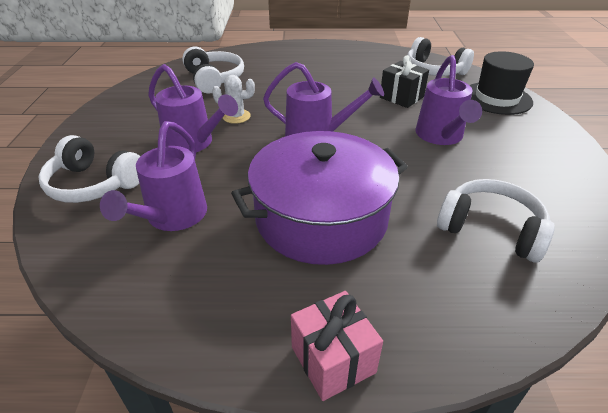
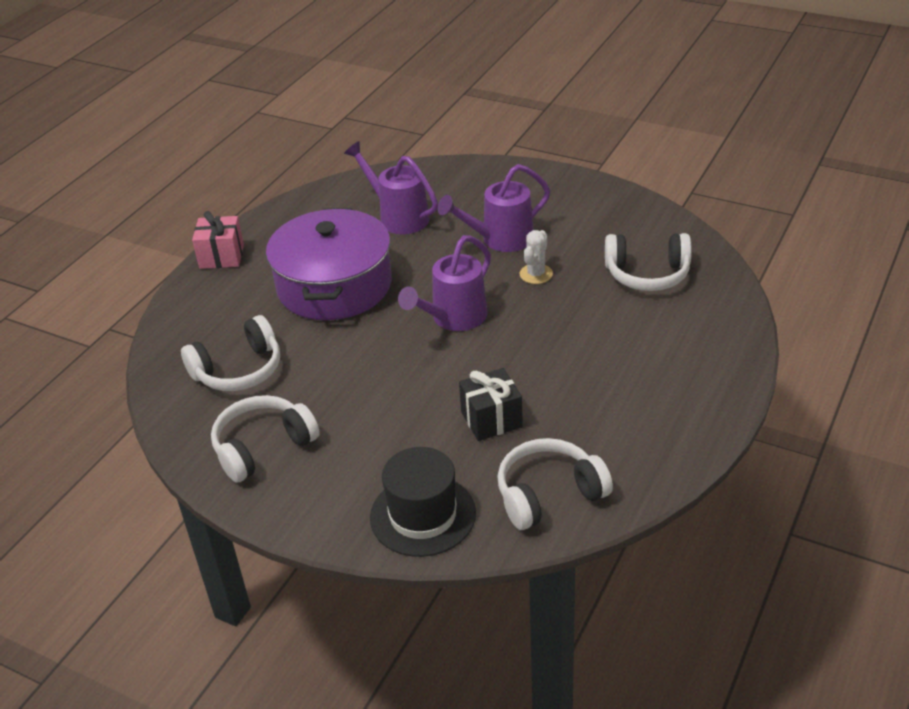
camera: 120 degrees right, 0 degrees up
white headphones [38,135,140,203] -> white headphones moved to [211,395,320,483]
purple watering can [415,55,482,145] -> none

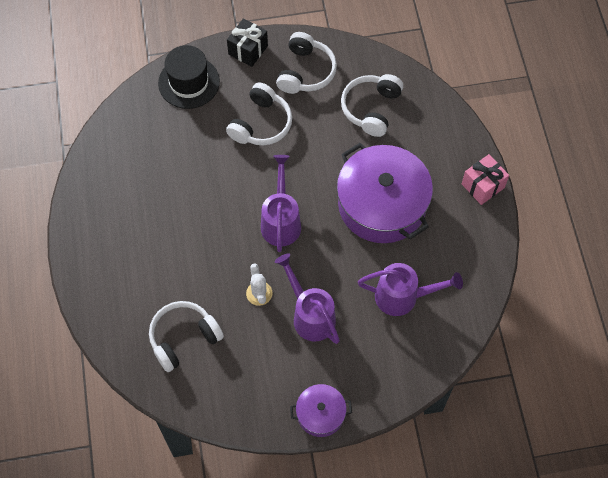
camera: 140 degrees right, 25 degrees up
purple watering can [437,164,550,252] -> purple watering can turned 60 degrees counterclockwise [275,253,340,344]
black gift [459,368,523,441] -> black gift moved to [227,18,268,67]
white headphones [497,438,613,530] -> white headphones moved to [226,82,292,145]
none -> purple pot [290,384,352,437]

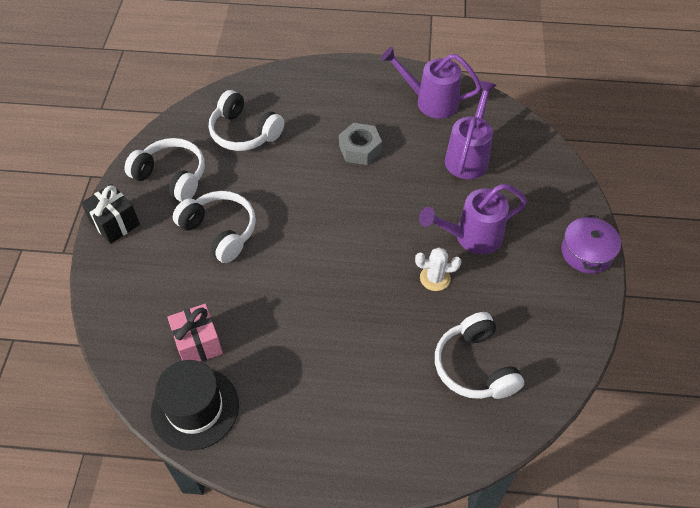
camera: 75 degrees left, 10 degrees down
black hat [158,45,220,109] -> black hat moved to [151,360,239,451]
purple watering can [261,155,301,252] -> purple watering can moved to [381,47,481,119]
purple pot [337,143,433,243] -> grey nut [339,123,382,165]
pink gift [462,154,509,205] -> pink gift moved to [167,303,223,362]

